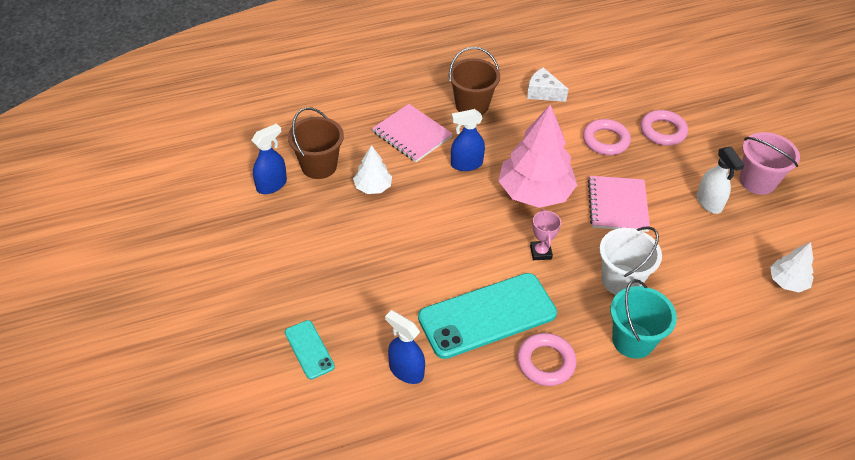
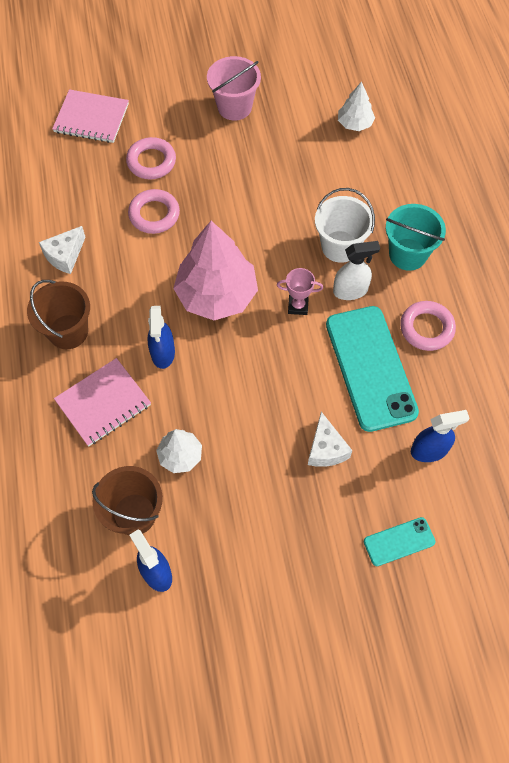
camera: 80 degrees left, 15 degrees up
blue spray bottle [385,310,425,384] -> blue spray bottle turned 150 degrees counterclockwise [411,410,469,462]
pink notebook [588,176,650,232] -> pink notebook moved to [52,89,129,143]
white spray bottle [697,147,745,214] -> white spray bottle moved to [333,241,380,300]
none -> white cheese [308,412,352,467]

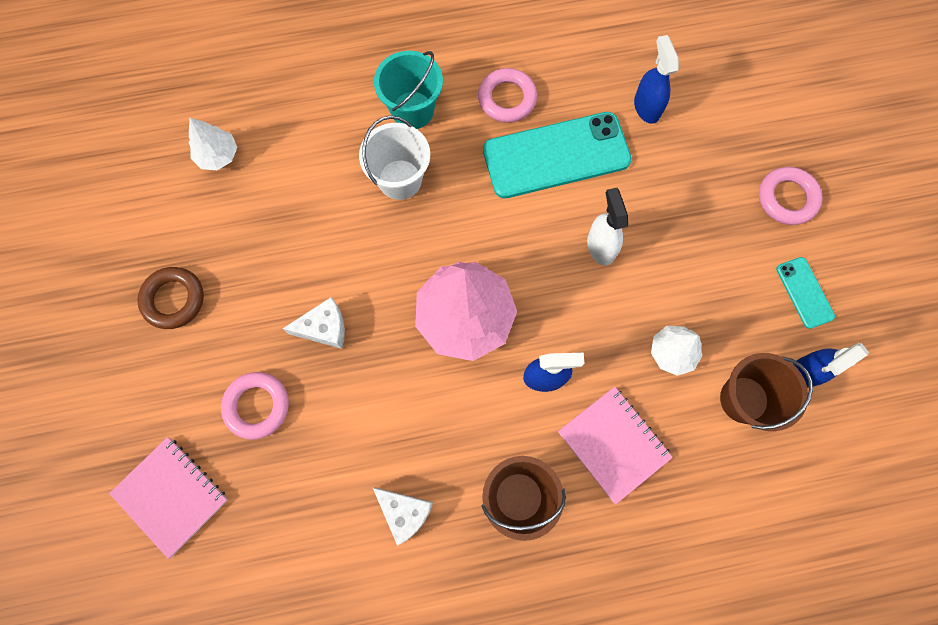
camera: 90 degrees left, 10 degrees up
pink notebook [52,89,129,143] -> pink notebook turned 60 degrees counterclockwise [109,437,228,559]
pink ring [128,189,180,234] -> pink ring moved to [759,167,823,225]
pink bucket [207,56,261,120] -> brown ring [137,267,204,329]
pink trophy [277,268,323,315] -> none
white cheese [308,412,352,467] -> white cheese moved to [282,297,345,349]
white spray bottle [333,241,380,300] -> white spray bottle moved to [587,188,628,266]
turquoise phone [364,517,435,566] -> turquoise phone moved to [776,257,835,329]

